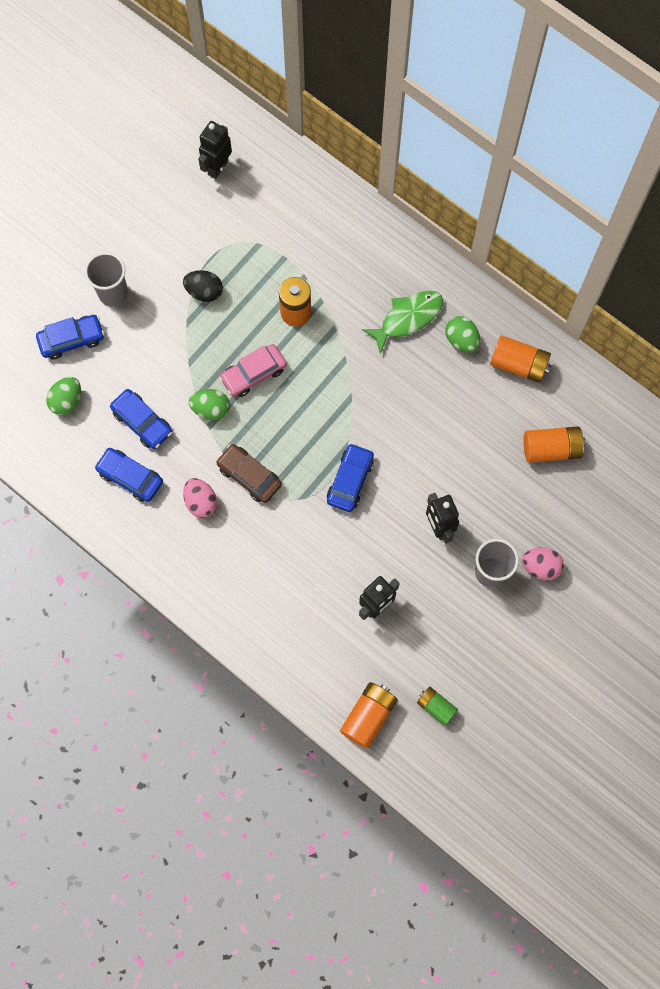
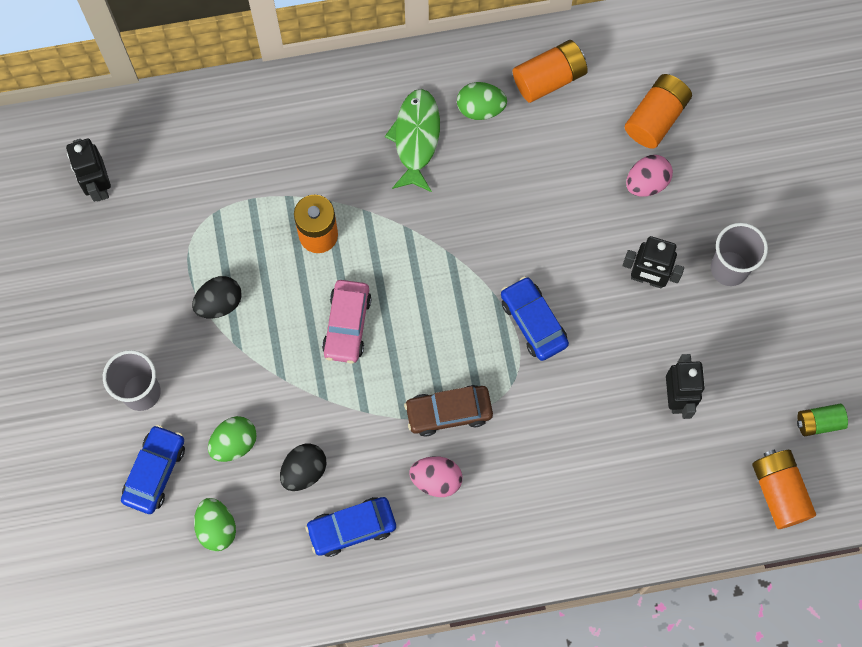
camera: 50 degrees left, 0 degrees up
blue car [110,389,172,449] -> black egg [280,444,326,491]
green egg [189,389,230,420] -> green egg moved to [208,416,257,462]
pink egg [521,548,564,580] -> pink egg moved to [626,155,673,197]

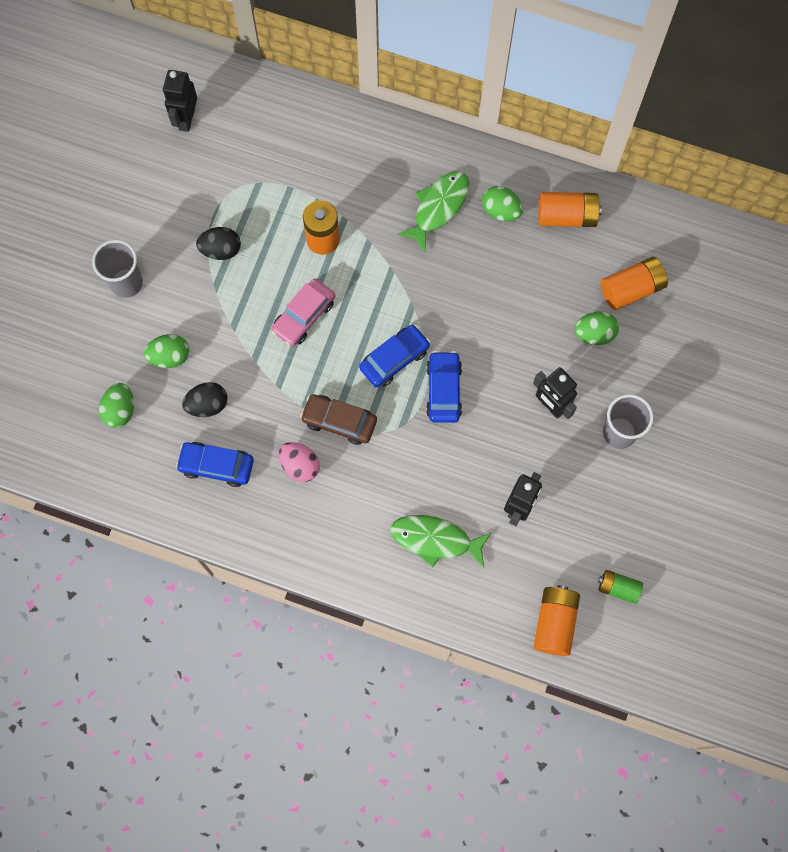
camera: 30 degrees right, 0 degrees up
blue car [121,425,185,514] -> blue car moved to [359,325,430,387]
pink egg [626,155,673,197] -> green egg [574,311,619,345]
none -> green fish [391,515,491,568]

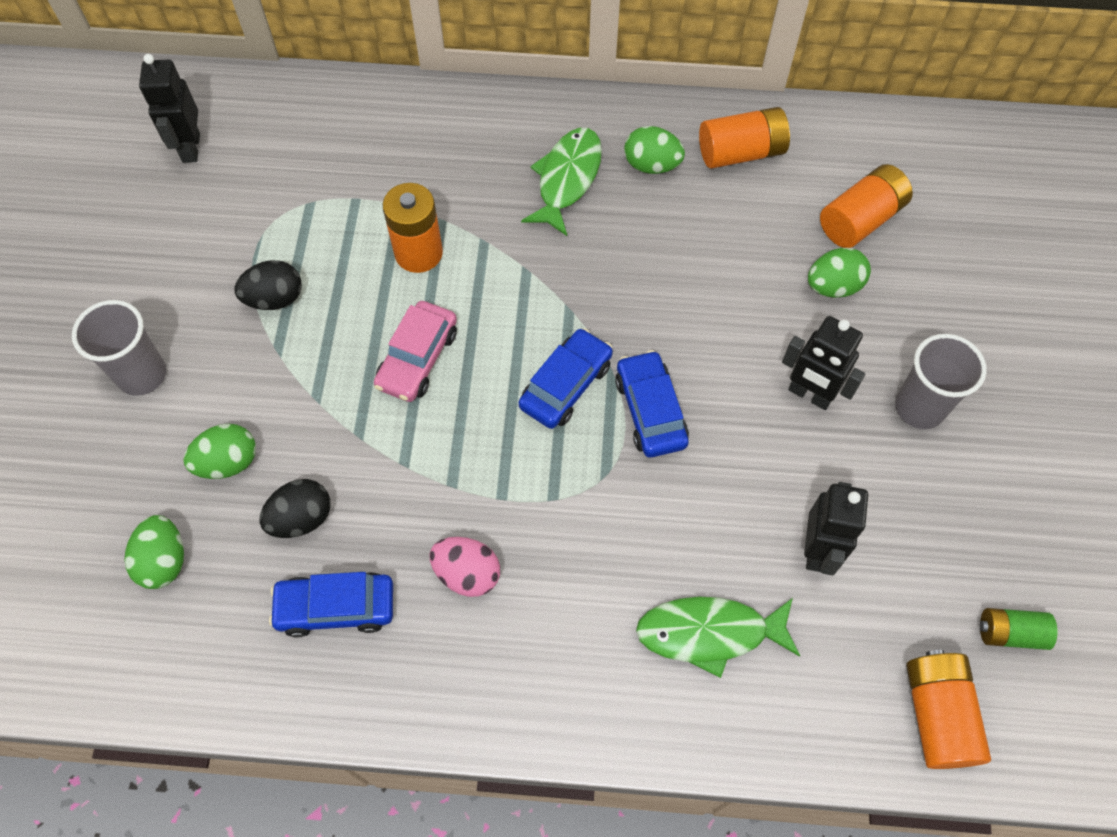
camera: 15 degrees left, 10 degrees down
brown car [300,394,377,445] -> none

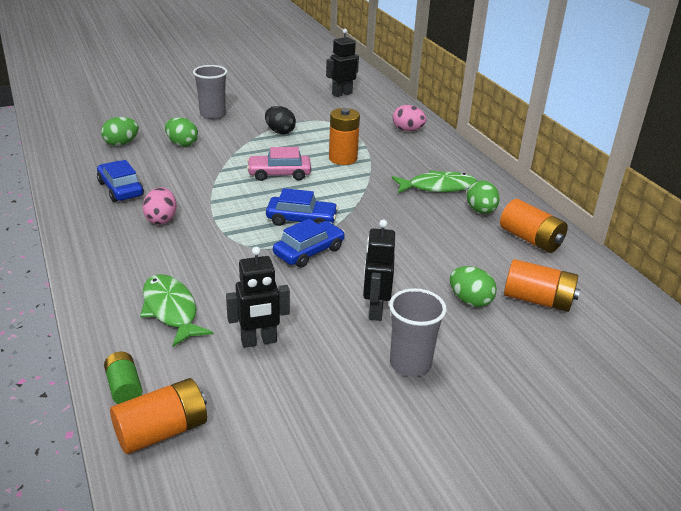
camera: 60 degrees right, 30 degrees down
black egg [259,479,331,538] -> none
green battery [980,608,1057,650] -> green battery moved to [104,352,142,404]
none -> pink egg [393,105,427,131]

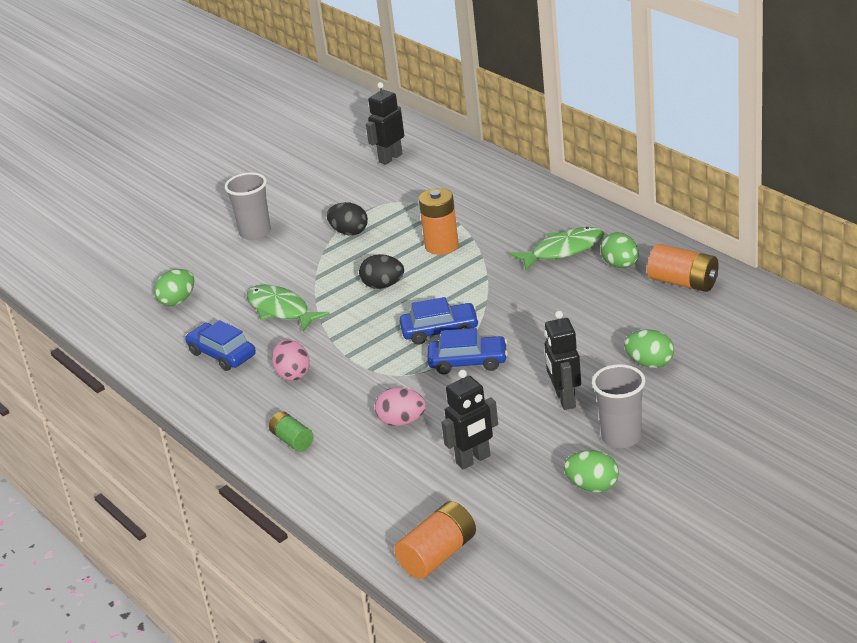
camera: 10 degrees left, 0 degrees up
green battery [104,352,142,404] -> green battery moved to [269,411,313,452]
green fish [140,274,213,347] -> green fish moved to [247,284,330,332]
green egg [165,117,198,147] -> green egg moved to [564,450,619,492]
pink car [247,147,311,181] -> black egg [359,254,404,289]
blue car [273,219,345,268] -> blue car turned 60 degrees clockwise [427,328,508,375]
pink egg [393,105,427,131] -> pink egg moved to [375,387,426,426]
orange battery [504,259,580,312] -> none

